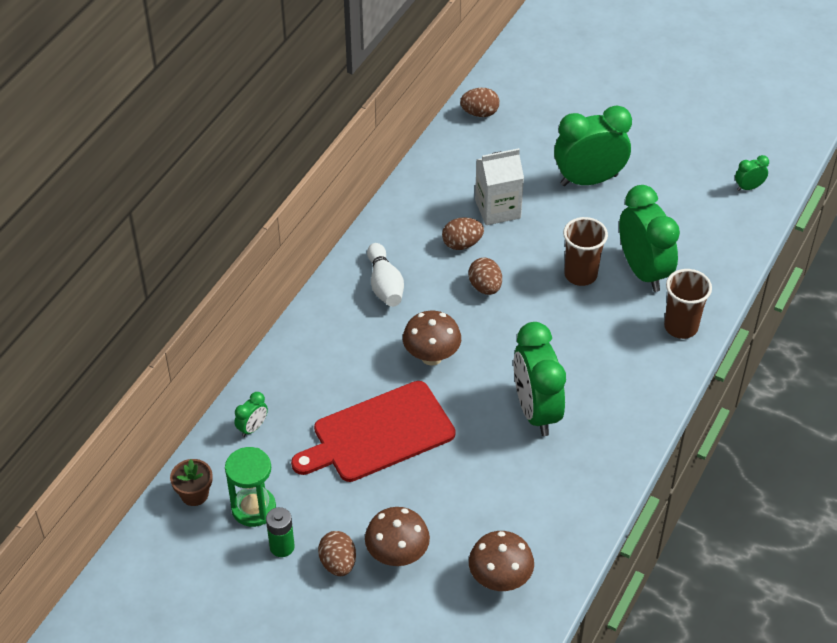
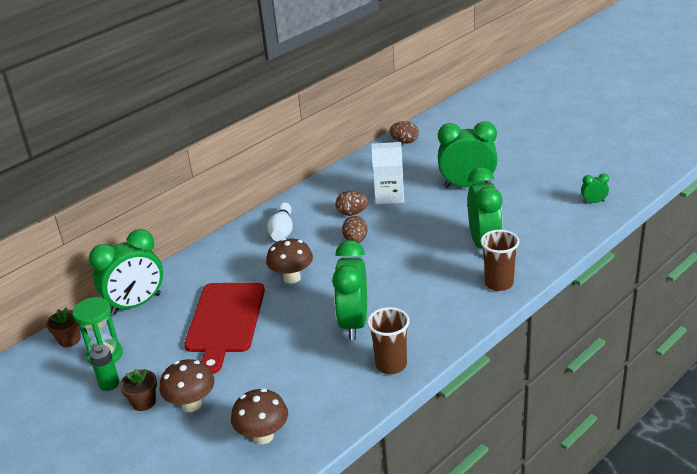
camera: 20 degrees right, 15 degrees down
green clock [235,392,268,437] -> green clock [89,229,163,315], size x2.30
red cutting board [291,381,456,482] -> red cutting board turned 75 degrees counterclockwise [184,283,265,374]
brown egg [318,531,356,576] -> brown flower pot [120,368,157,411]
brown cup [563,217,608,286] -> brown cup moved to [367,307,410,374]

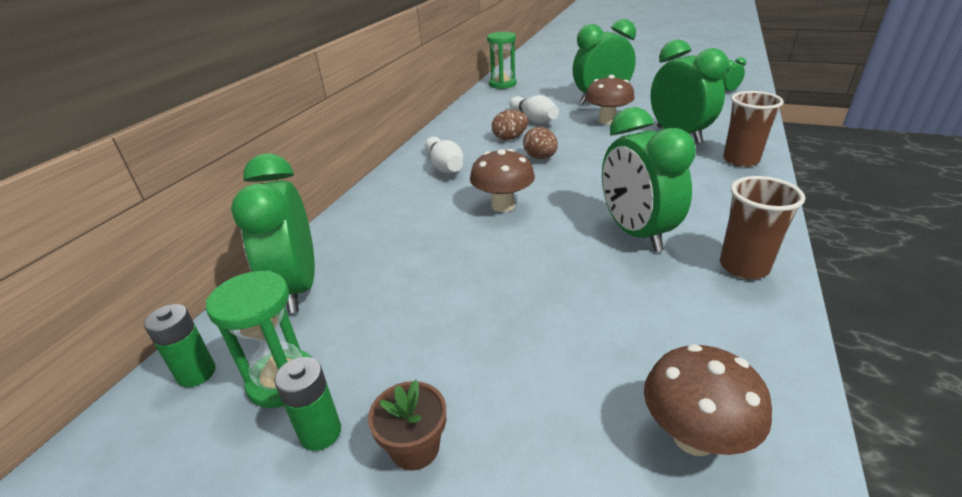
camera: 25 degrees left, 0 degrees up
brown flower pot [46,307,81,347] -> green battery [144,304,216,387]
green clock [89,229,163,315] -> green clock turned 135 degrees clockwise [231,154,315,313]
brown mushroom [159,359,214,412] -> brown mushroom moved to [585,75,635,124]
red cutting board [184,283,265,374] -> none
white carton [371,142,404,204] -> white bowling pin [509,95,559,123]
brown egg [390,121,419,144] -> green hourglass [487,32,516,89]

